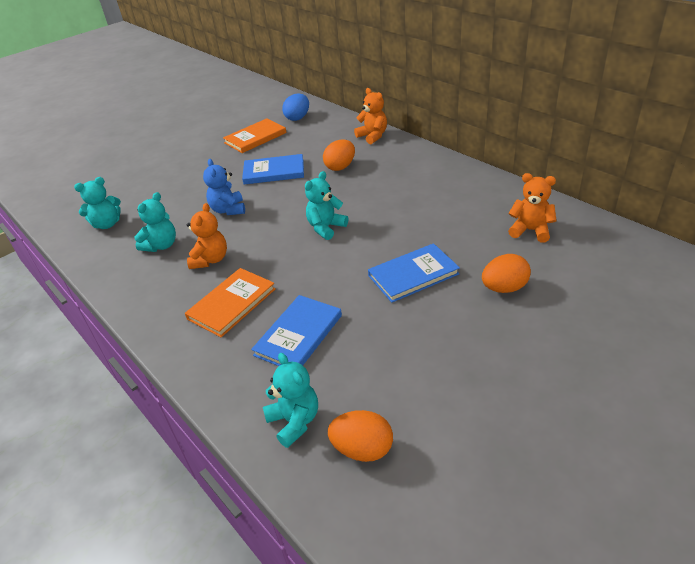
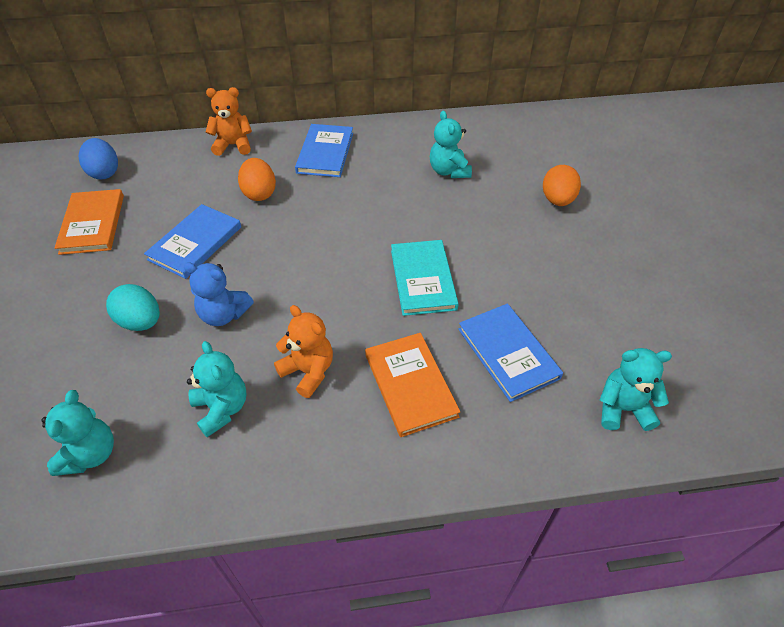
camera: 60 degrees left, 10 degrees up
turquoise teddy bear [305,171,348,240] -> turquoise teddy bear moved to [430,111,472,178]
orange egg [328,410,393,462] -> none
blue book [368,243,460,303] -> blue book moved to [295,124,353,177]
orange teddy bear [508,173,557,242] -> none
none -> turquoise egg [106,284,160,331]
none -> turquoise book [391,240,459,316]

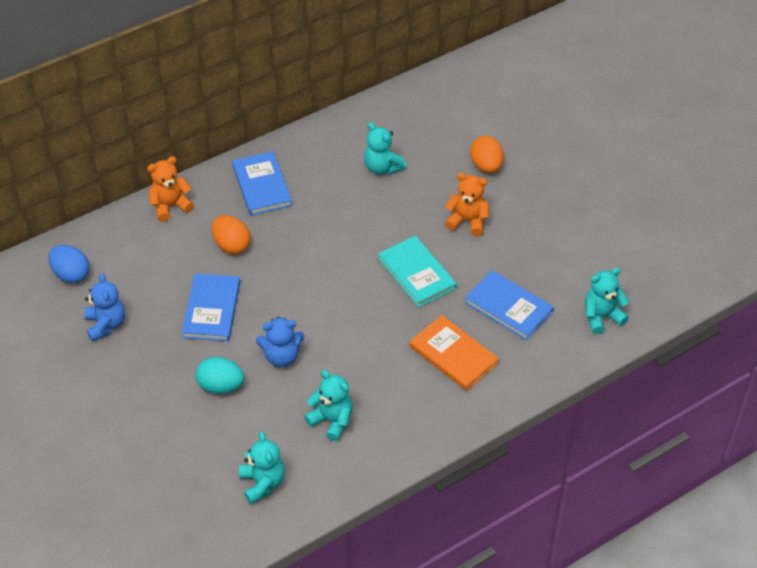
camera: 25 degrees left, 0 degrees up
orange book [55,189,124,255] -> blue teddy bear [84,273,125,342]
orange teddy bear [274,305,333,398] -> orange teddy bear moved to [445,173,489,236]

